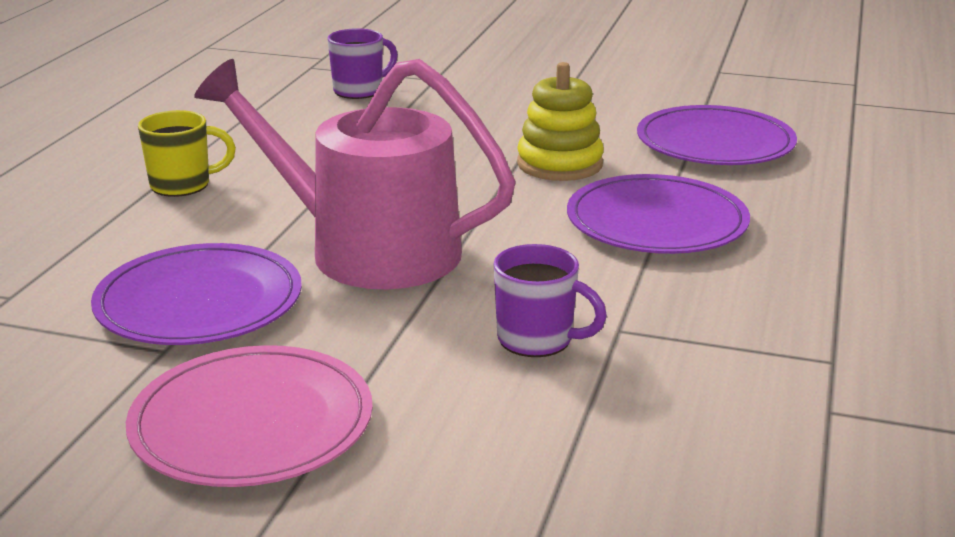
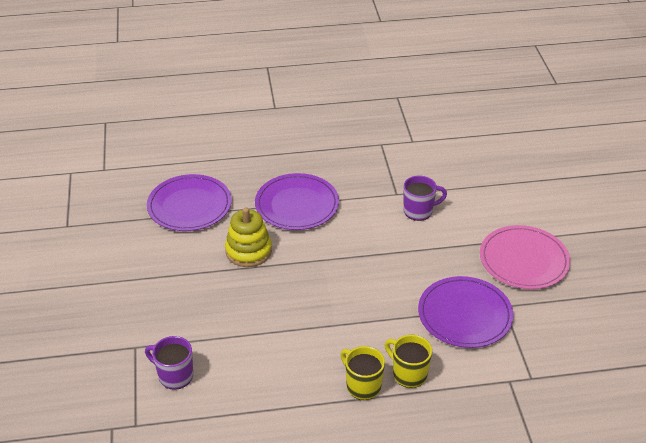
camera: 115 degrees left, 15 degrees up
pink watering can [194,59,516,289] -> none
purple mug [493,244,607,357] -> purple mug turned 75 degrees clockwise [404,175,447,221]
none -> yellow mug [385,335,432,388]

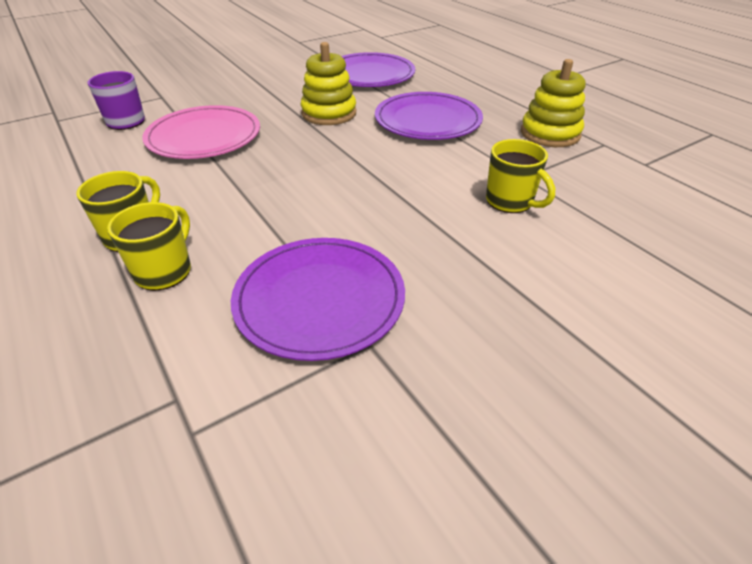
camera: 65 degrees right, 0 degrees up
purple mug [404,175,447,221] -> yellow mug [486,139,555,213]
pink plate [480,225,571,289] -> pink plate moved to [142,105,260,159]
none -> yellow stacking toy [521,59,586,147]

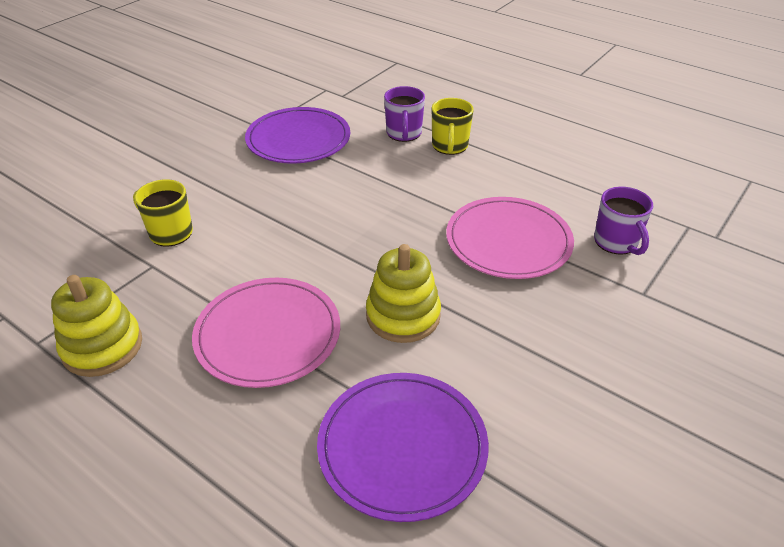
camera: 160 degrees right, 0 degrees up
yellow mug [107,202,191,291] -> purple mug [384,86,425,142]
purple plate [375,92,483,140] -> pink plate [192,278,340,388]

